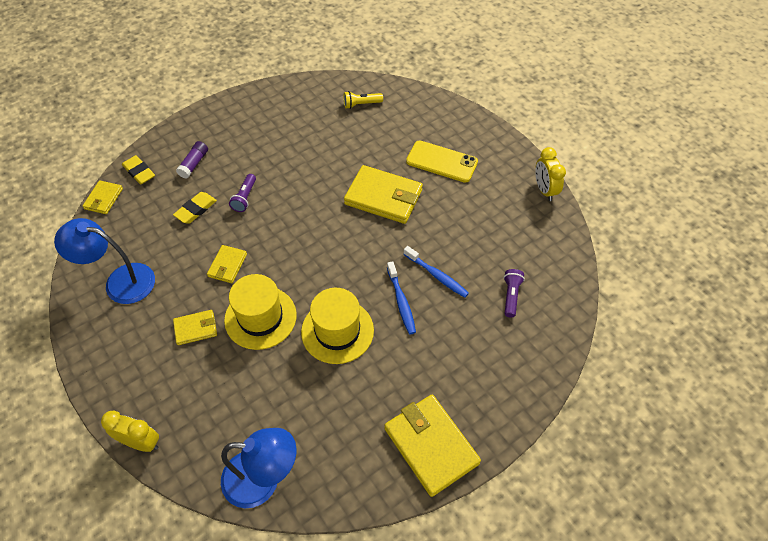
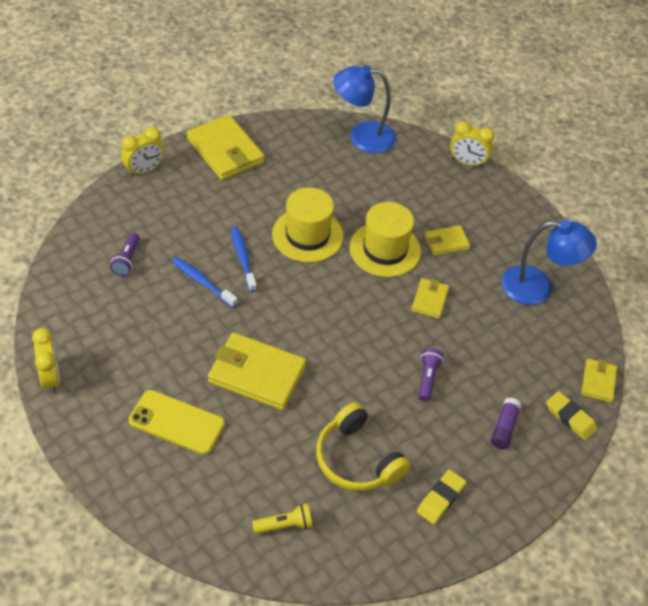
camera: 175 degrees right, 5 degrees down
yellow eraser [173,192,217,224] -> yellow eraser moved to [417,470,466,524]
none -> yellow clock [121,127,164,177]
none -> yellow headphones [316,402,410,491]

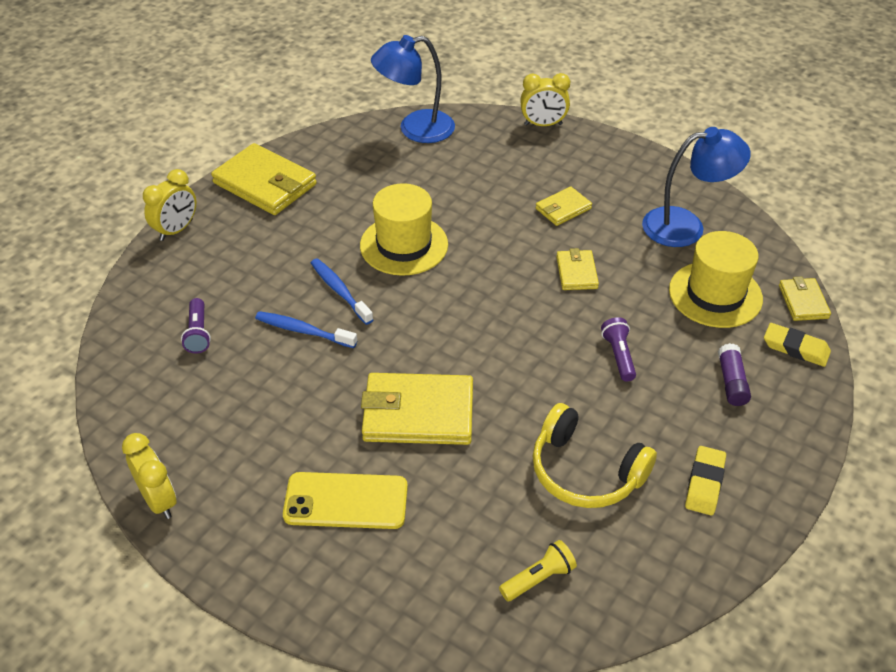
camera: 15 degrees left, 5 degrees down
yellow hat [349,202,421,277] -> yellow hat moved to [669,231,763,328]

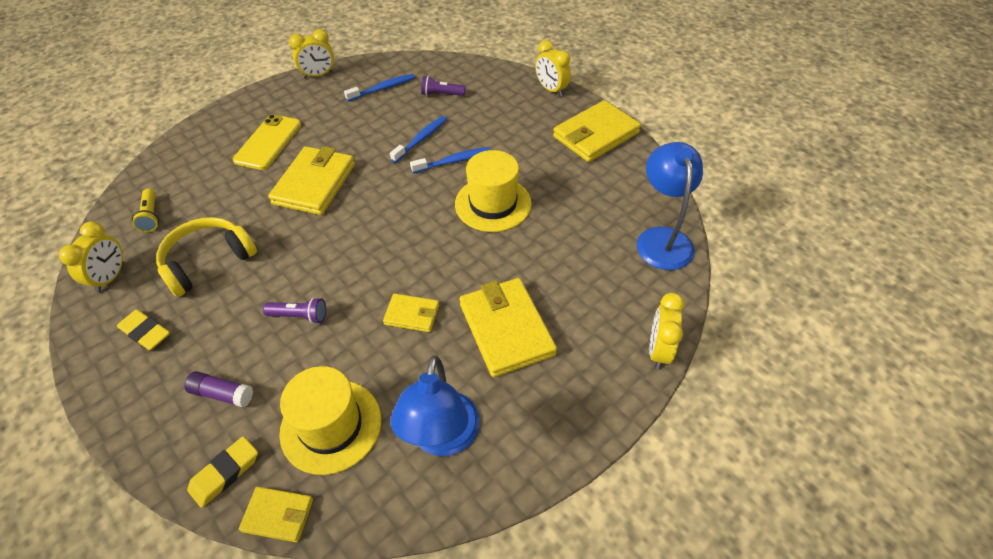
camera: 105 degrees right, 5 degrees up
yellow wallet [536,186,592,226] -> yellow wallet [460,278,557,377], size x1.90
none -> yellow clock [59,221,124,293]
none -> blue toothbrush [344,74,415,101]

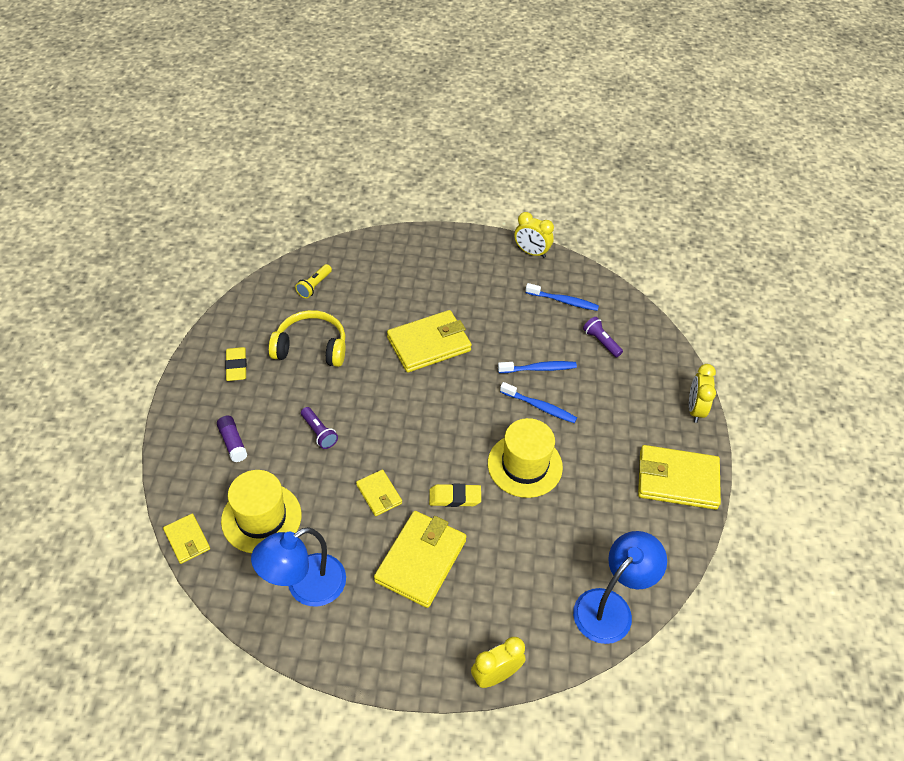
camera: 45 degrees right, 0 degrees up
yellow clock [59,221,124,293] -> none
yellow eraser [187,436,258,508] -> yellow eraser moved to [429,484,481,507]
yellow phone [233,114,301,170] -> none

